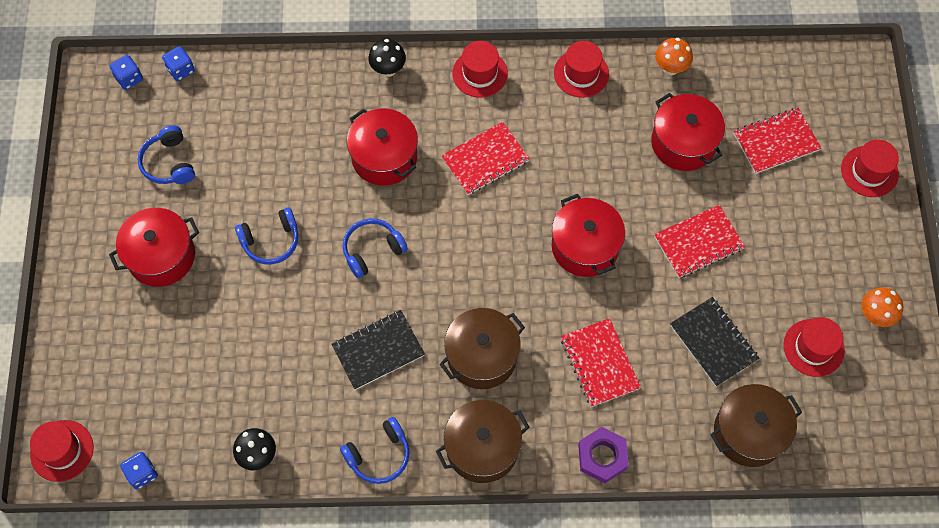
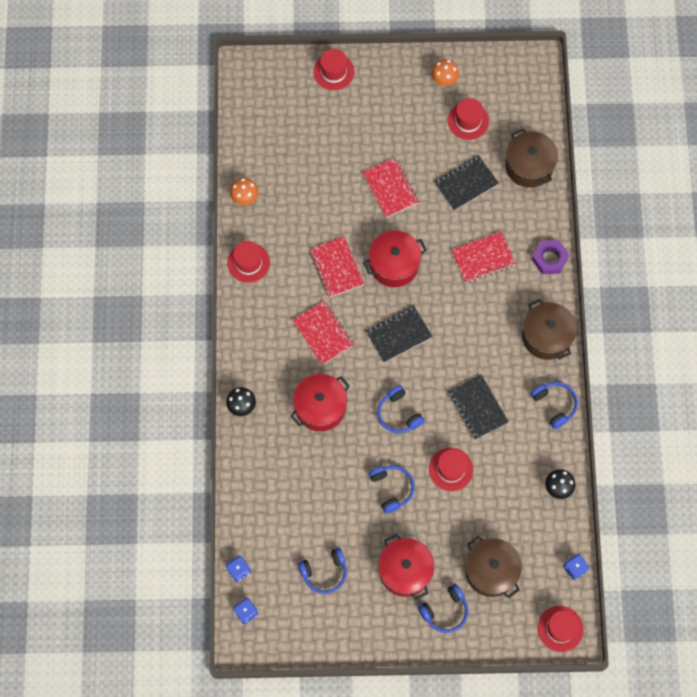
camera: 90 degrees left, 5 degrees up
brown pot [439,308,525,389] -> brown pot moved to [465,536,522,598]
red hat [452,41,508,98] -> red hat moved to [429,448,473,491]
red pot [651,93,725,171] -> none
red notebook [733,108,821,174] -> red notebook moved to [309,237,364,298]
none -> black notebook [366,305,433,363]
none -> blue headphones [418,584,468,633]

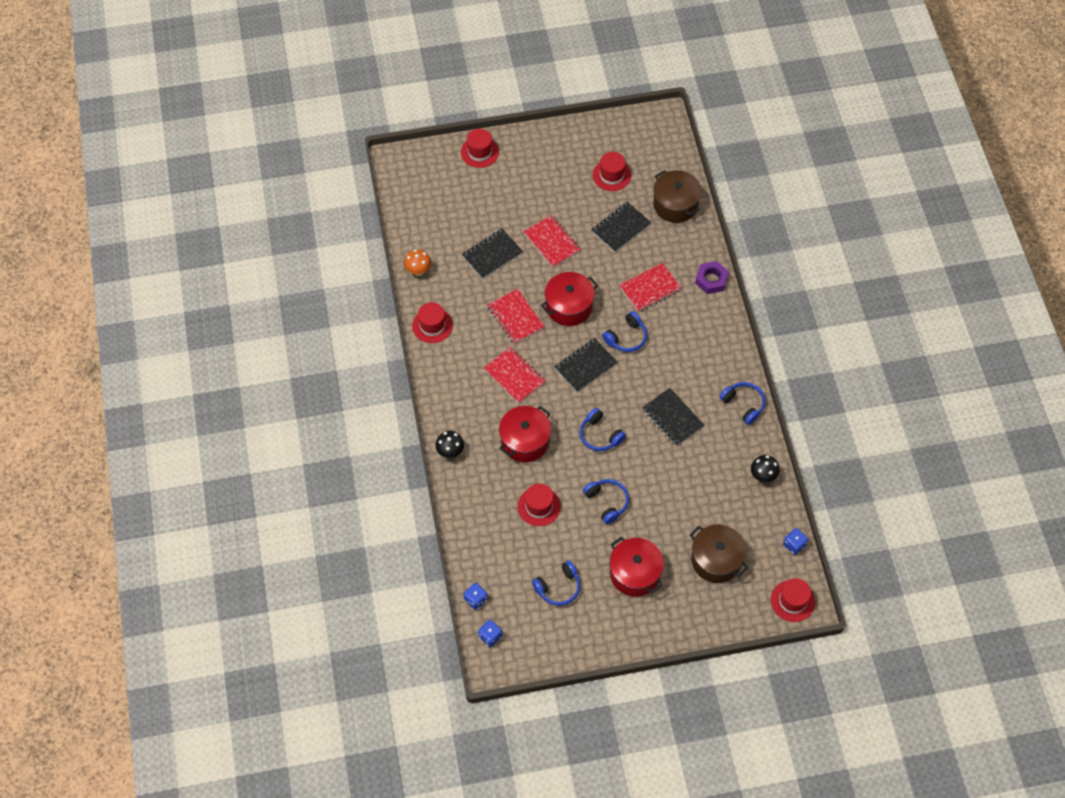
camera: 10 degrees left, 10 degrees down
blue headphones [418,584,468,633] -> blue headphones moved to [602,311,647,352]
red hat [429,448,473,491] -> red hat moved to [518,484,561,526]
orange mushroom [431,59,459,86] -> none
brown pot [522,299,577,360] -> none
none -> black notebook [462,229,523,279]

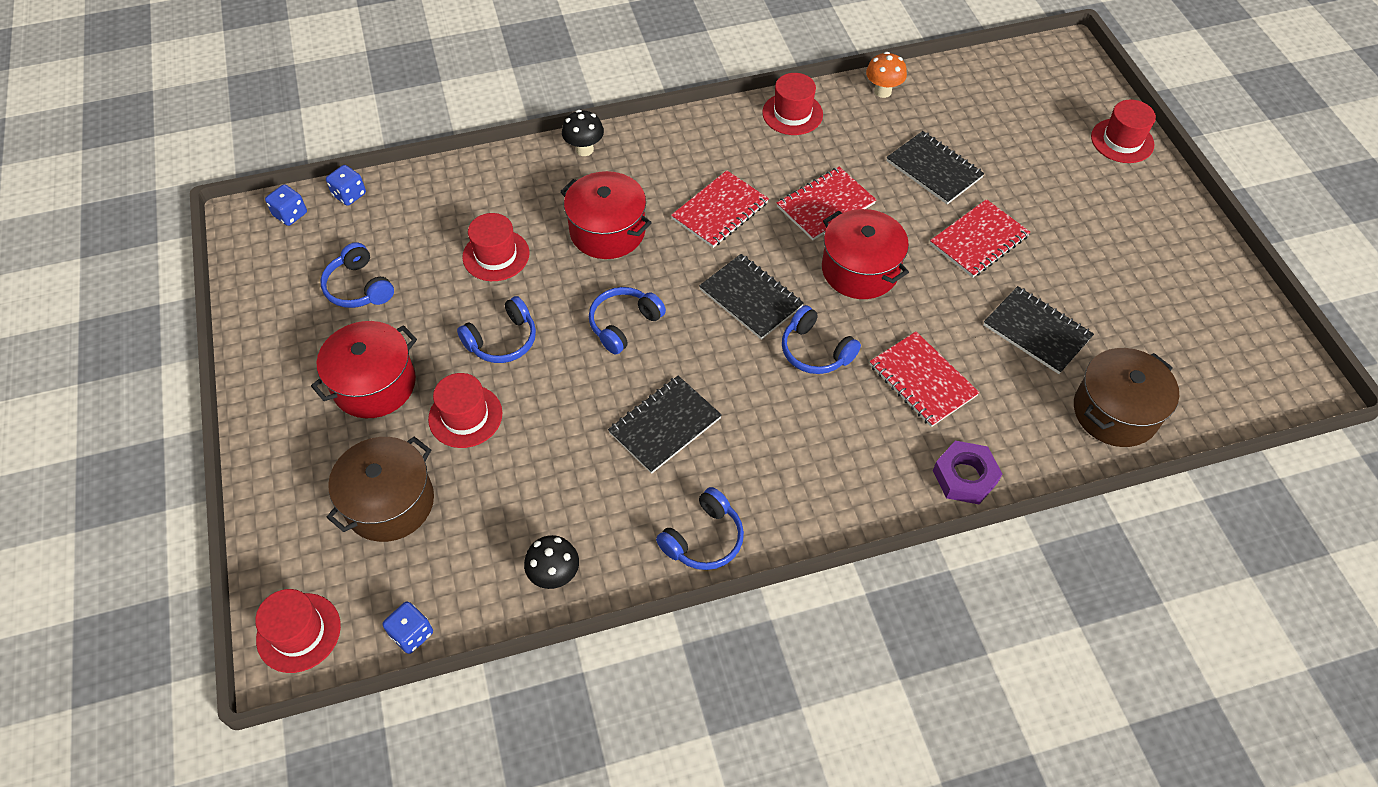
camera: 85 degrees right, 5 degrees down
red hat [593,152,631,191] -> red hat moved to [428,373,502,448]

